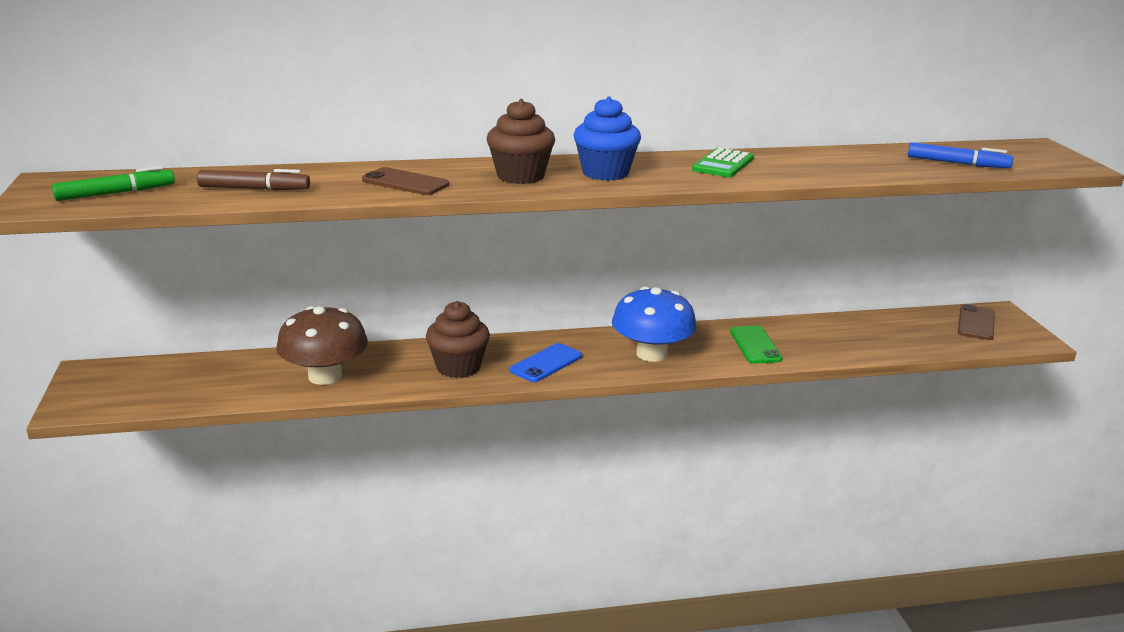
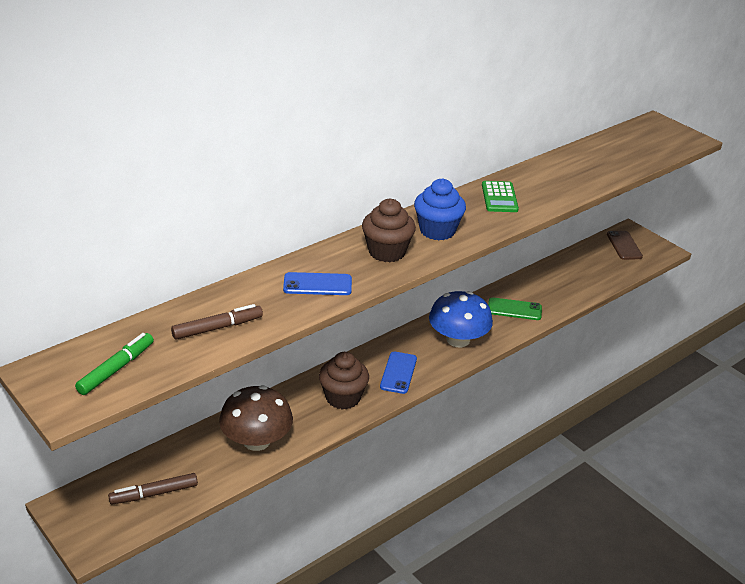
camera: 30 degrees left, 10 degrees up
brown phone [362,167,449,195] -> blue phone [283,272,352,295]
green phone [730,326,782,363] -> green phone turned 45 degrees counterclockwise [488,297,542,320]
blue marker [908,142,1013,168] -> none
none -> brown marker [108,473,198,504]

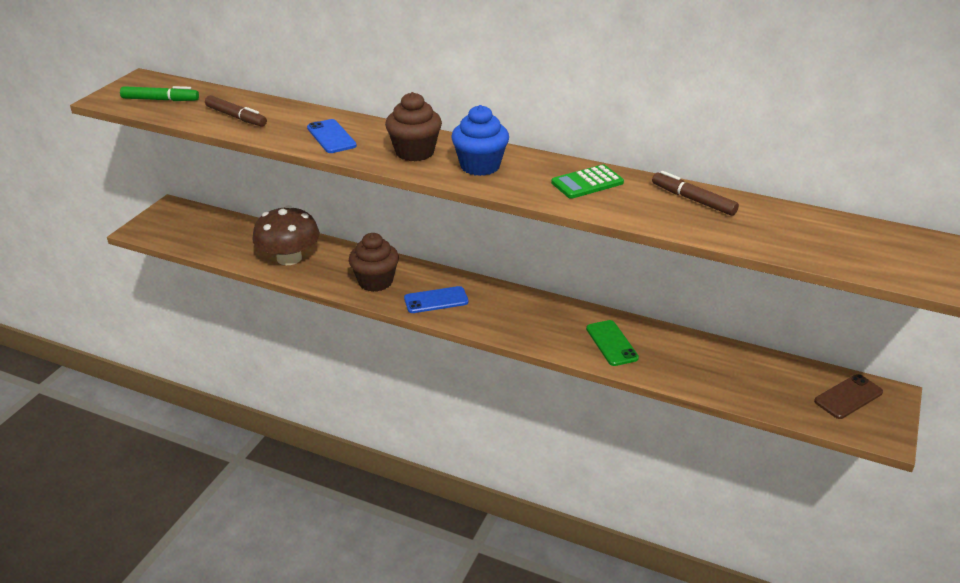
camera: 65 degrees right, 0 degrees up
brown marker [108,473,198,504] -> brown marker moved to [652,171,739,216]
blue mushroom [429,291,493,347] -> none

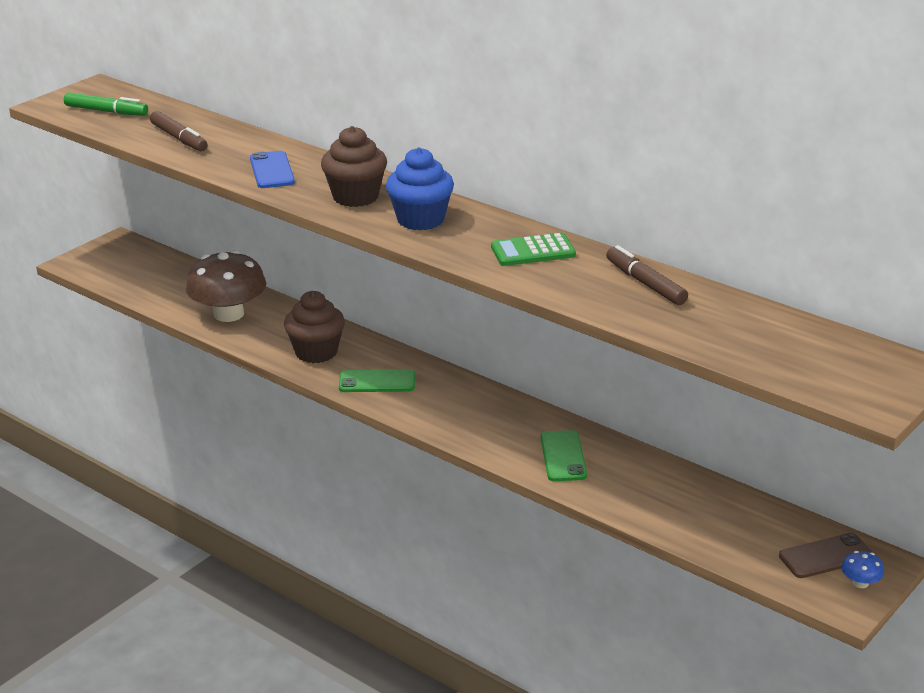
camera: 15 degrees right, 5 degrees down
blue phone [404,286,469,313] -> green phone [339,369,415,392]
none -> blue mushroom [841,551,884,588]

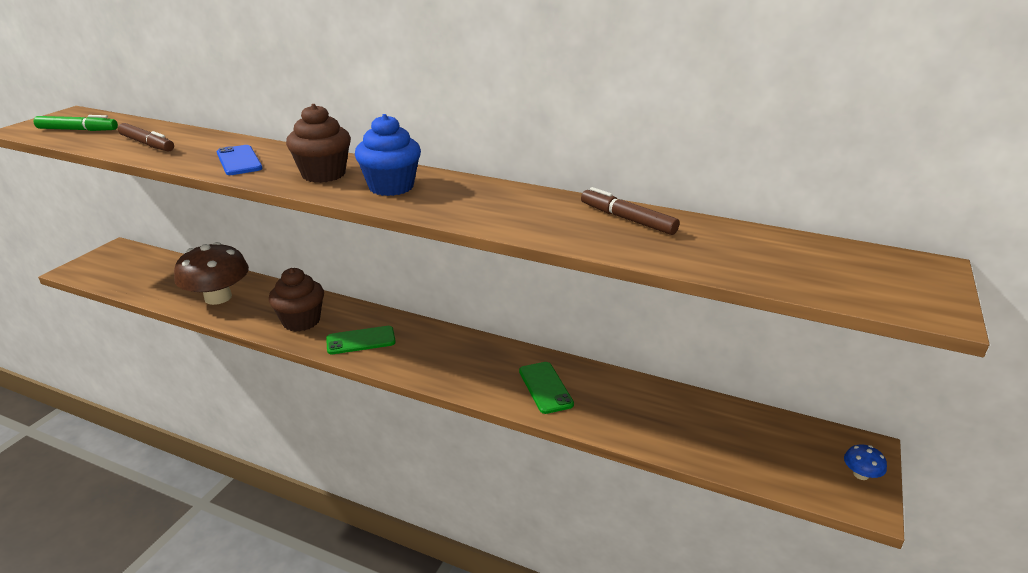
camera: 15 degrees left, 0 degrees up
green calculator [491,233,576,266] -> none
brown phone [779,533,873,578] -> none

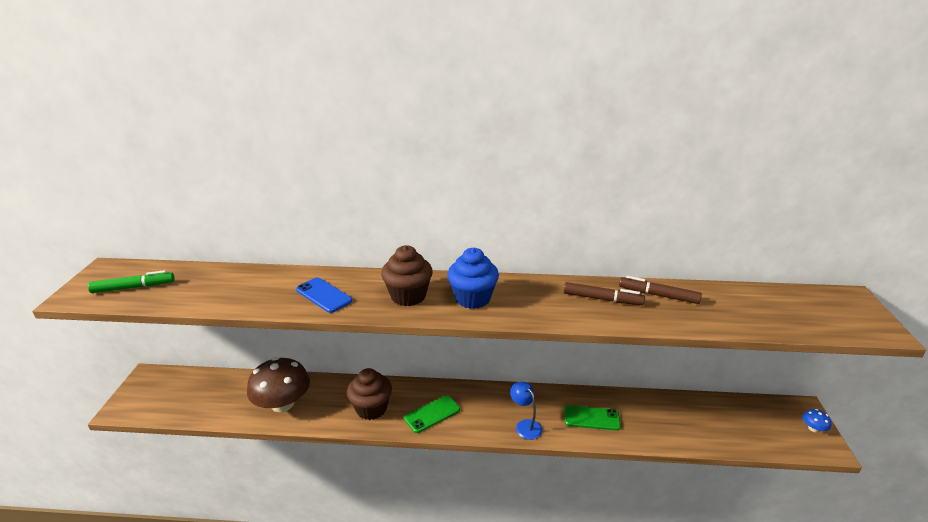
camera: 20 degrees left, 0 degrees up
brown marker [118,123,174,152] -> brown marker moved to [564,282,645,305]
green phone [519,362,574,414] -> green phone turned 45 degrees counterclockwise [564,405,621,430]
none -> blue lamp [510,382,542,440]

